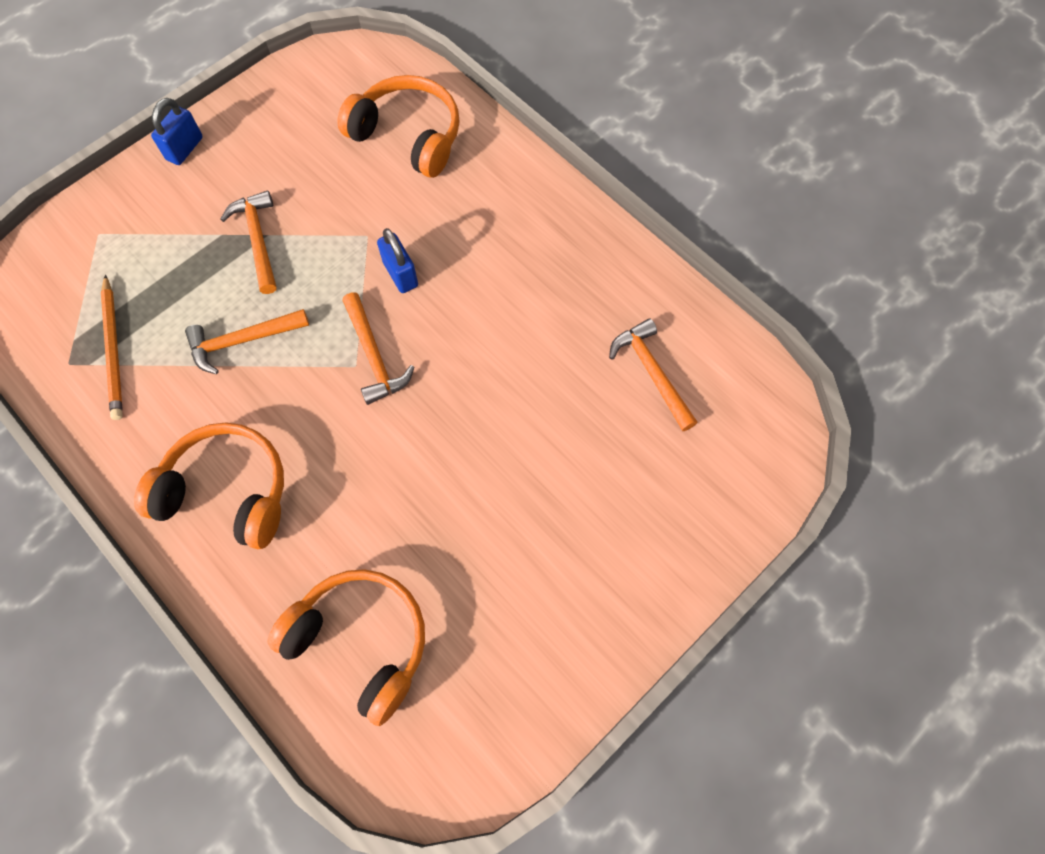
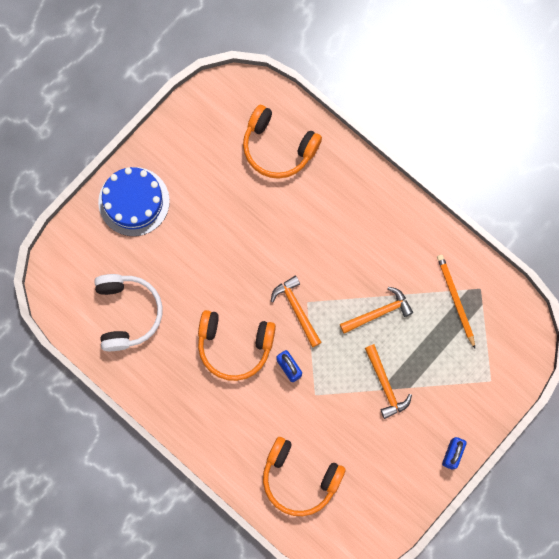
camera: 175 degrees right, 10 degrees up
orange headphones [134,423,284,549] -> orange headphones moved to [198,310,276,381]
orange hammer [609,318,698,431] -> white headphones [94,274,163,351]
none -> blue cake [98,167,170,236]

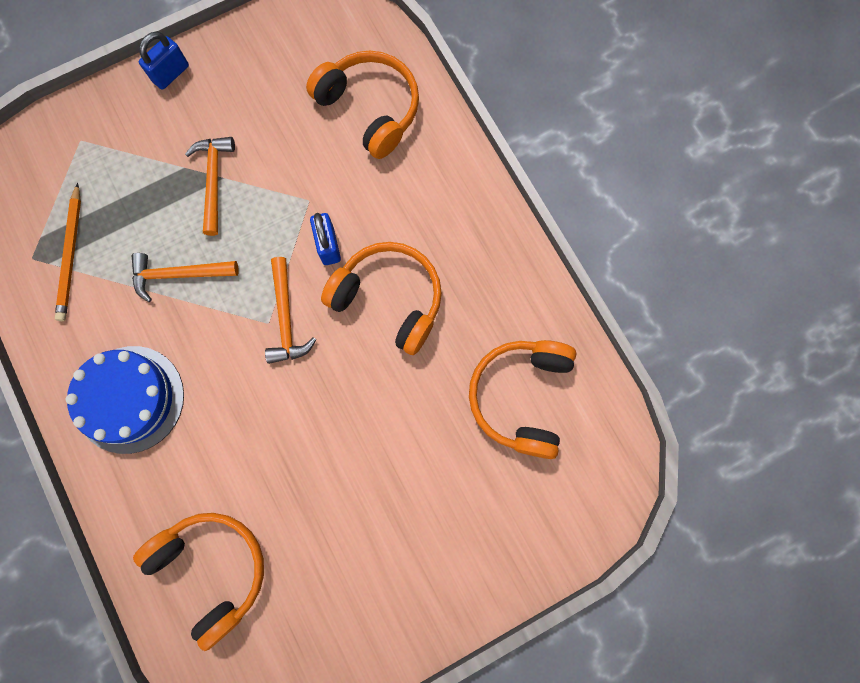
camera: 160 degrees left, 0 degrees up
white headphones [94,274,163,351] -> orange headphones [469,340,576,459]
blue cake [98,167,170,236] -> blue cake moved to [66,346,184,454]

